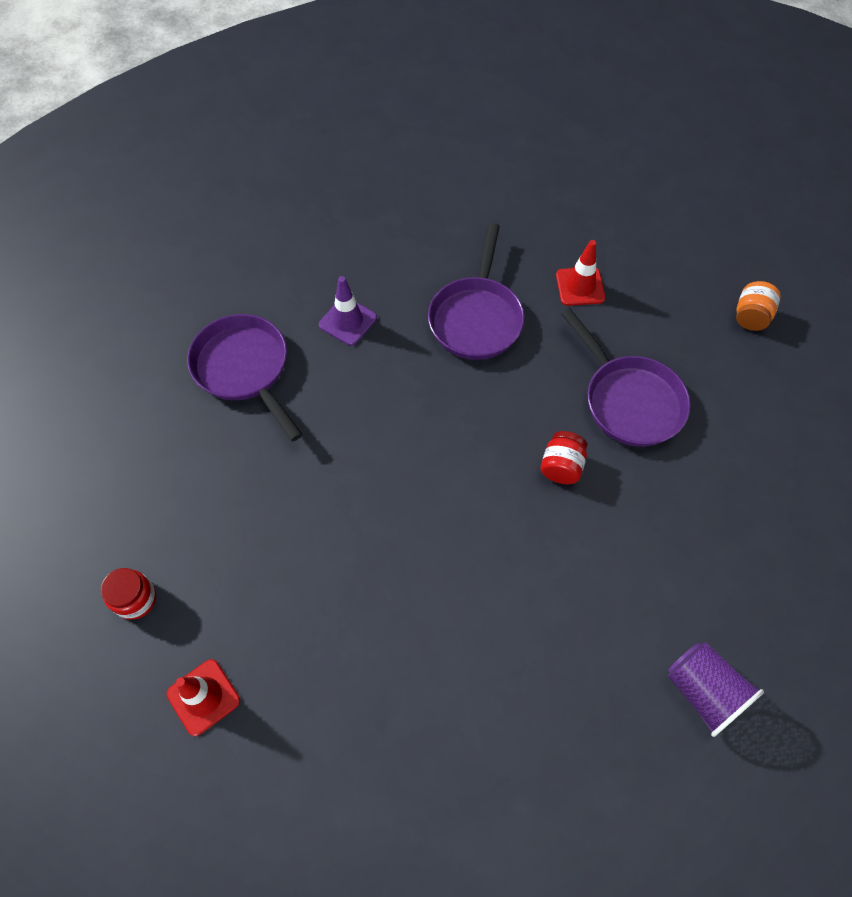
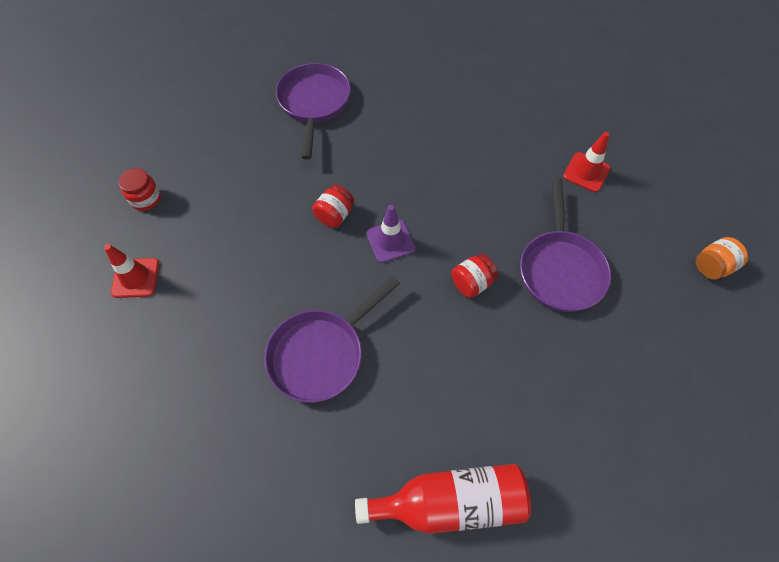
camera: 35 degrees right, 0 degrees up
purple traffic cone [319,276,377,346] -> purple traffic cone moved to [366,205,416,263]
purple pan [428,223,525,360] -> purple pan moved to [264,276,400,403]
purple cup [667,642,764,737] -> red bottle [355,464,531,534]
none -> red jar [312,184,354,228]

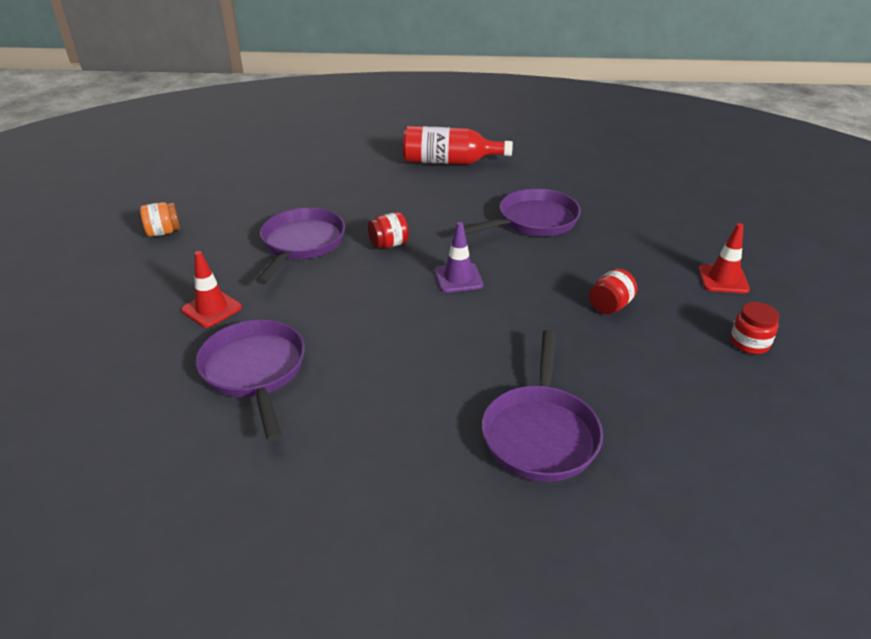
camera: 170 degrees left, 25 degrees down
red jar [312,184,354,228] -> red jar moved to [589,268,637,314]
none -> purple pan [196,320,305,441]

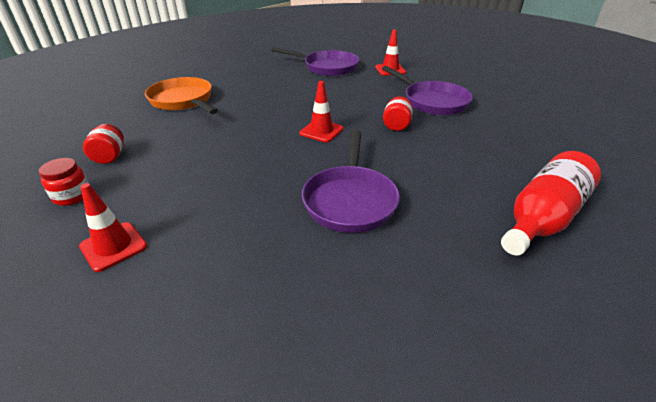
camera: 130 degrees right, 0 degrees up
orange jar [140,202,180,237] -> none
purple traffic cone [434,222,483,293] -> red traffic cone [299,81,343,142]
purple pan [482,330,603,482] -> orange pan [145,77,218,114]
red jar [589,268,637,314] -> red jar moved to [83,124,124,164]

